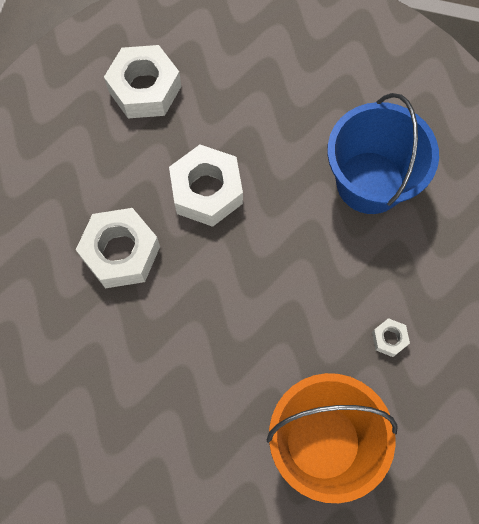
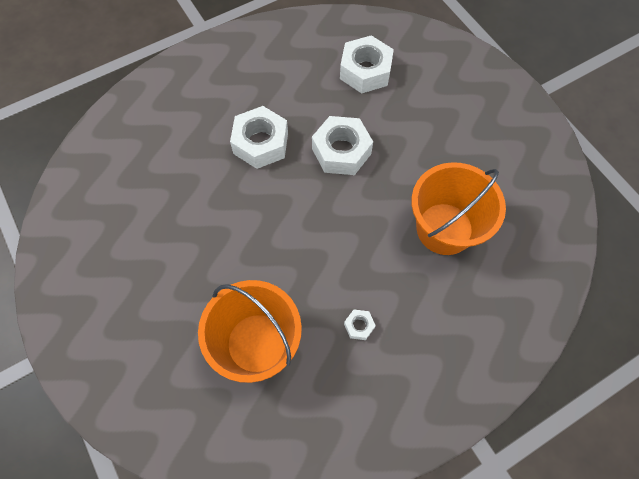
camera: 45 degrees right, 5 degrees down
blue bucket [327,93,439,214] -> orange bucket [411,162,506,255]

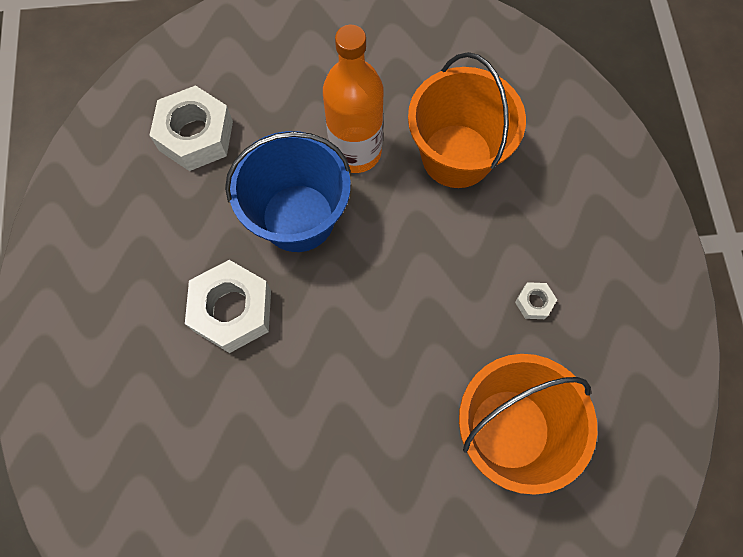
camera: 65 degrees left, 5 degrees up
white nut [312,116,373,175] -> blue bucket [225,131,351,252]
none -> orange bottle [323,25,383,173]

